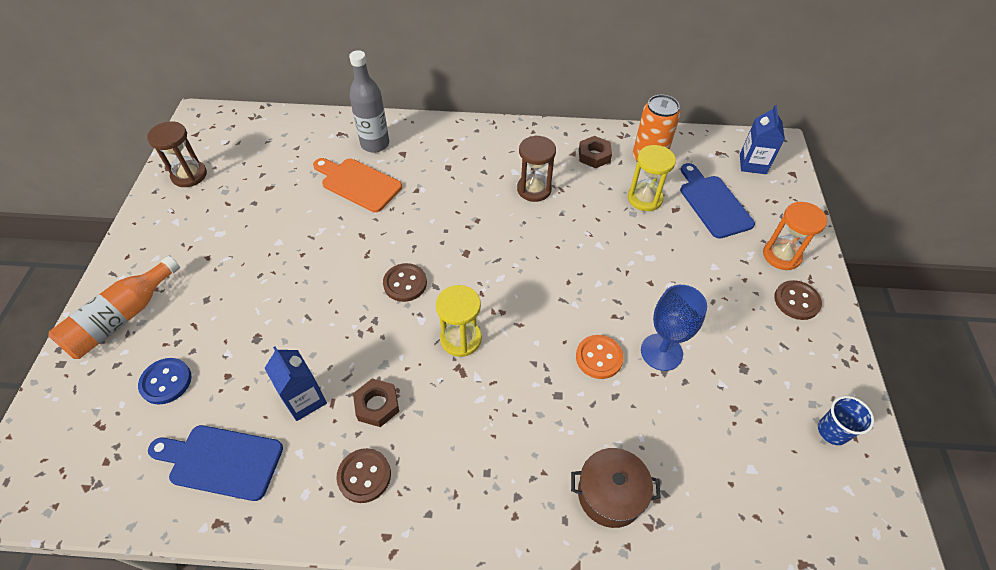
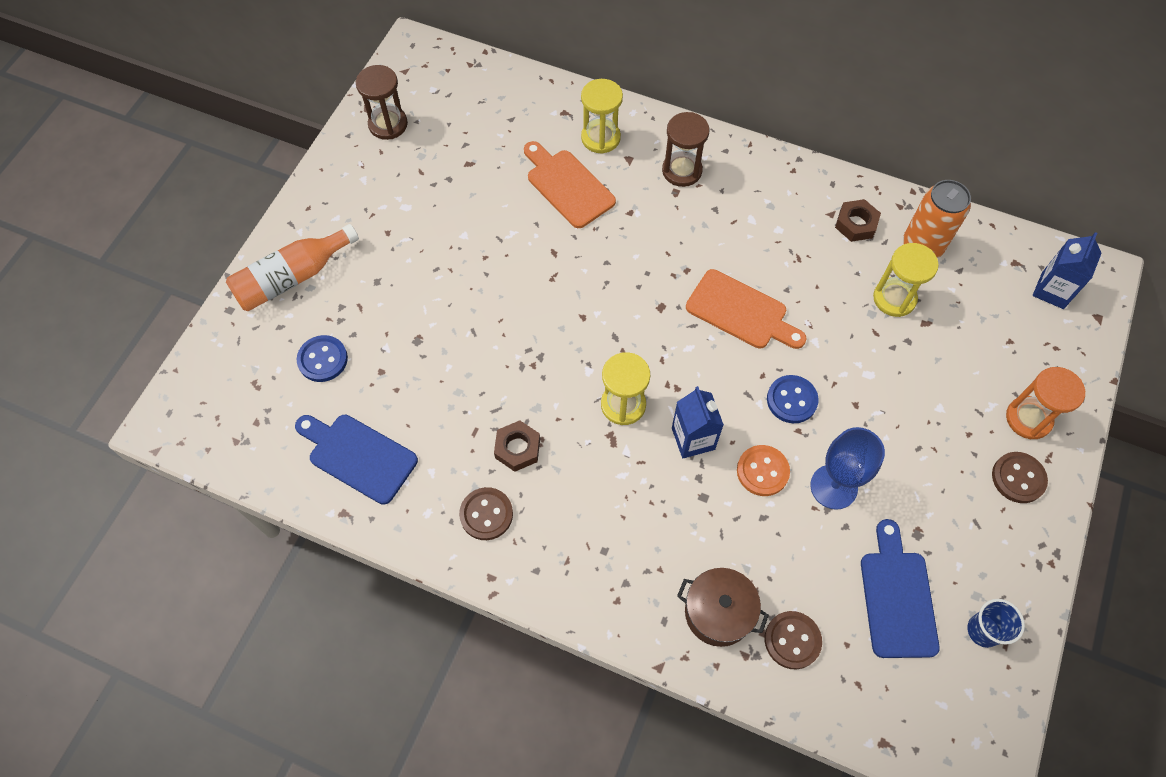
camera: 20 degrees right, 10 degrees up
blue carton [264,347,327,421] -> blue carton moved to [672,386,724,458]
grey bottle [349,50,389,153] -> yellow hourglass [581,79,623,154]
brown button [383,263,427,302] -> brown button moved to [765,611,822,669]
brown hourglass [517,135,556,202] -> brown hourglass moved to [662,112,710,187]
blue cutting board [680,163,755,239] -> blue cutting board moved to [861,519,940,658]
none -> orange cutting board [686,269,807,349]
none -> blue button [767,375,819,423]

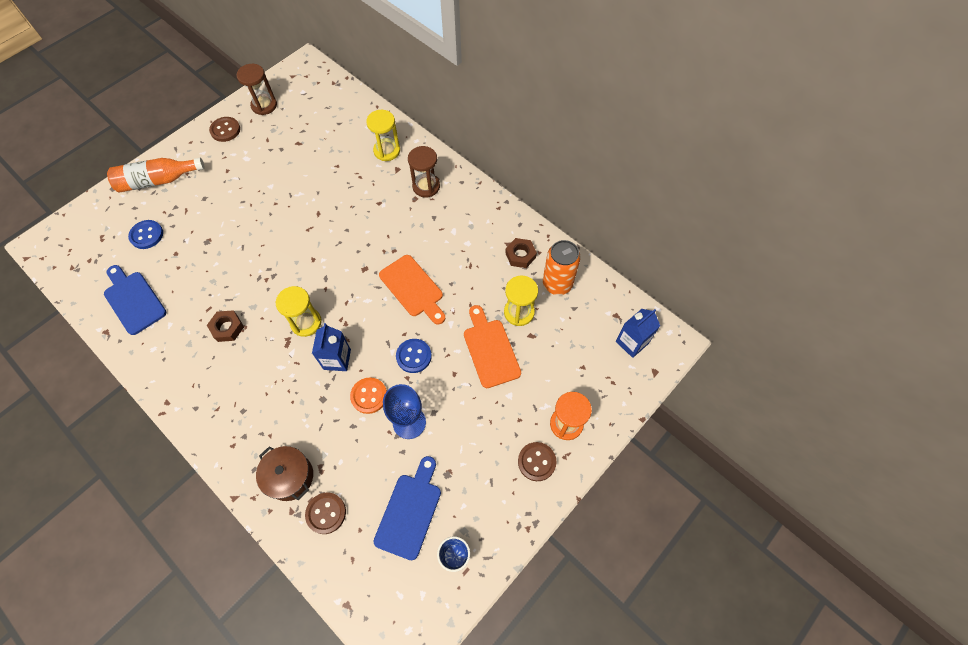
camera: 20 degrees right, 0 degrees up
brown button [459,487,513,540] -> brown button moved to [209,117,240,142]
orange cutting board [524,141,616,228] -> orange cutting board moved to [464,305,521,388]

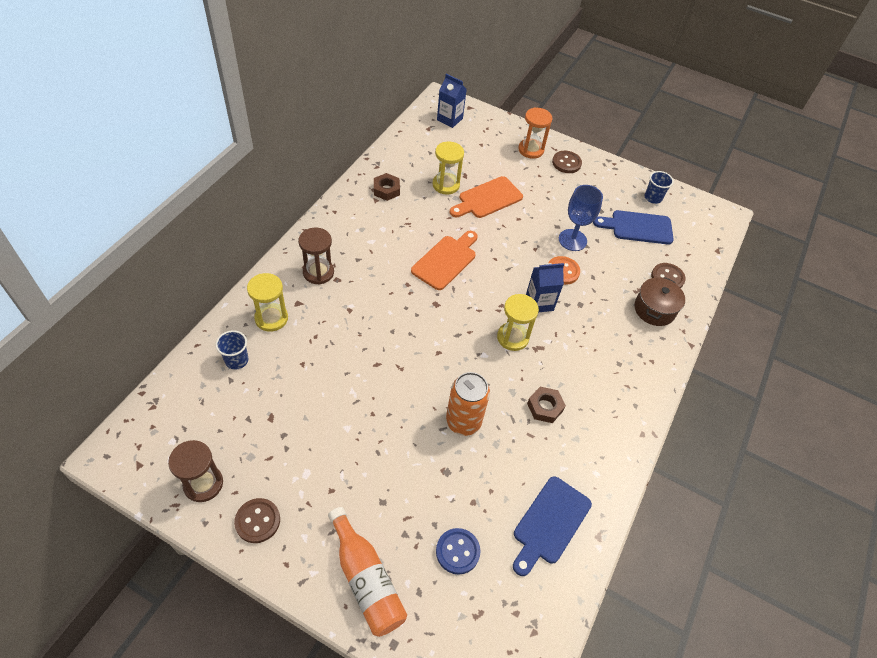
camera: 110 degrees left, 10 degrees down
blue button [396,339,432,373] -> none
orange can [543,240,581,295] -> orange can moved to [446,372,490,436]
none -> blue cup [215,330,248,370]

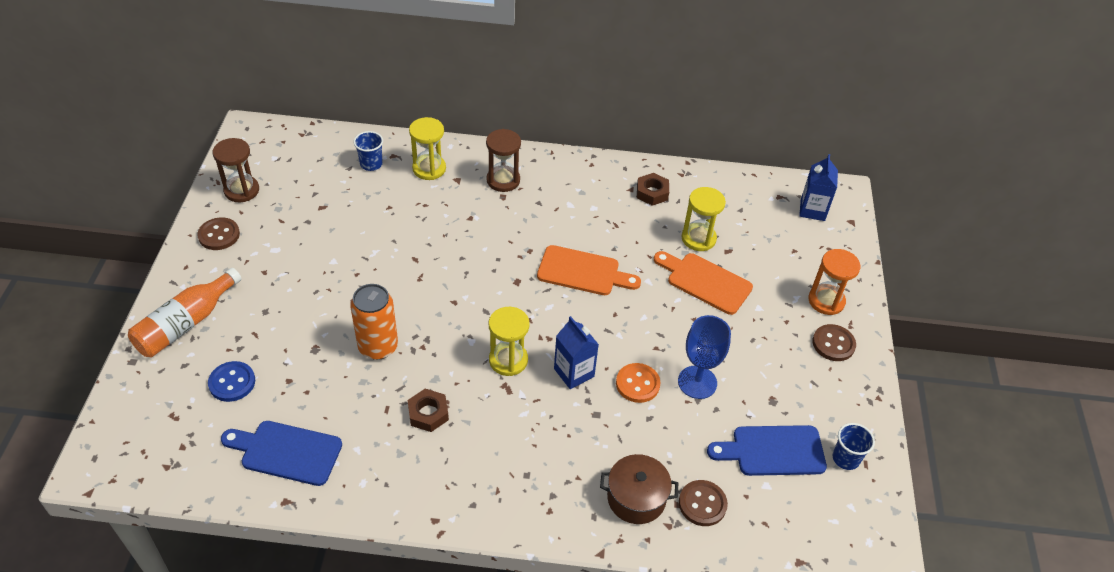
camera: 70 degrees right, 5 degrees down
blue cutting board [593,210,674,245] -> blue cutting board turned 75 degrees counterclockwise [707,425,827,476]

